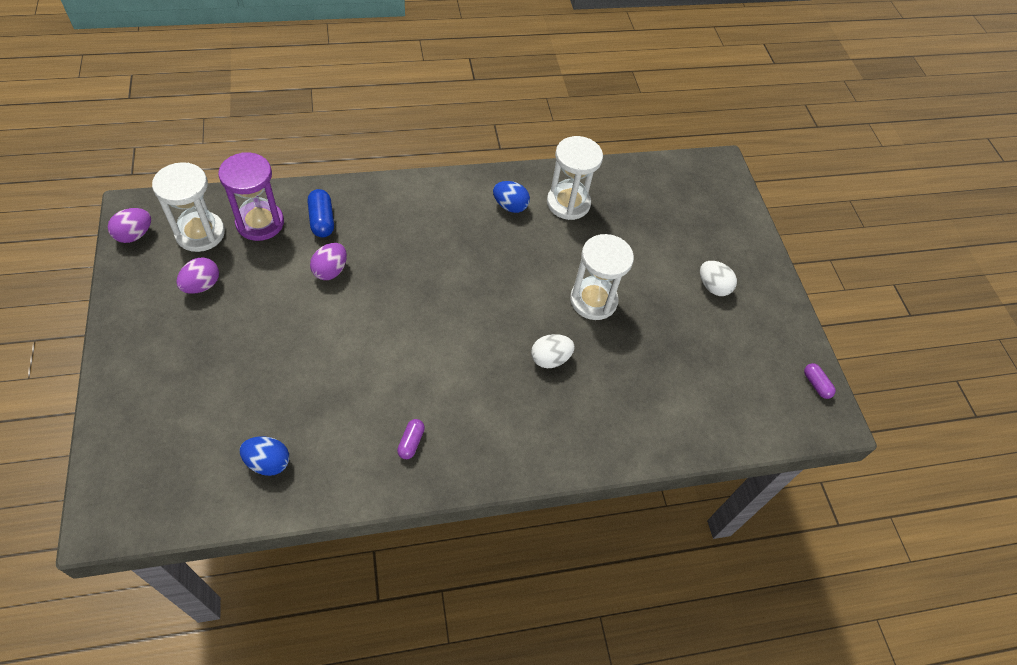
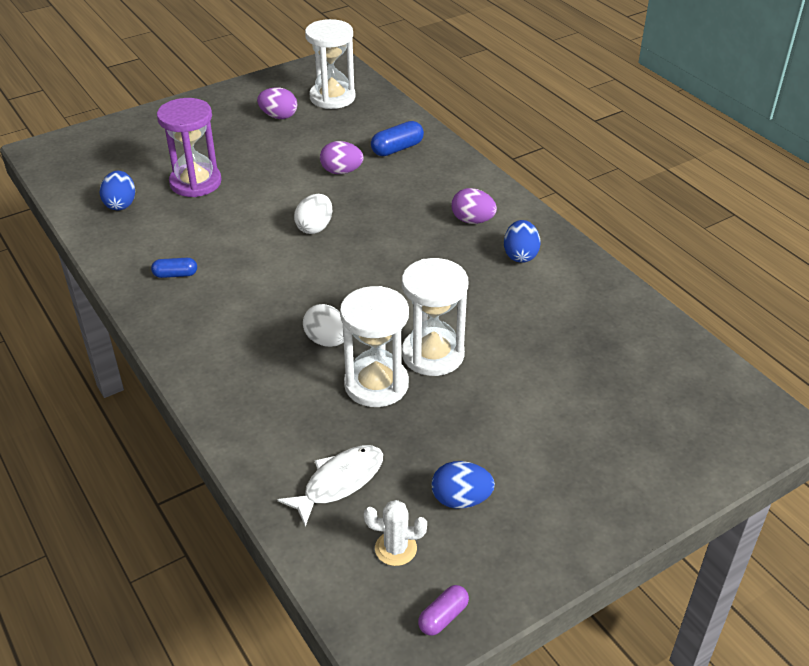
camera: 75 degrees right, 15 degrees down
purple egg [108,208,151,243] -> purple egg moved to [451,188,497,224]
purple hourglass [218,152,284,241] -> purple hourglass moved to [157,98,222,197]
purple capsule [397,419,425,459] -> blue capsule [151,258,197,278]
white hourglass [547,136,603,220] -> white hourglass moved to [340,286,409,407]
white egg [700,261,737,296] -> white egg moved to [294,194,332,234]
none -> white fish [278,445,383,527]
none -> white cactus [364,500,427,566]
none -> blue egg [431,461,495,509]

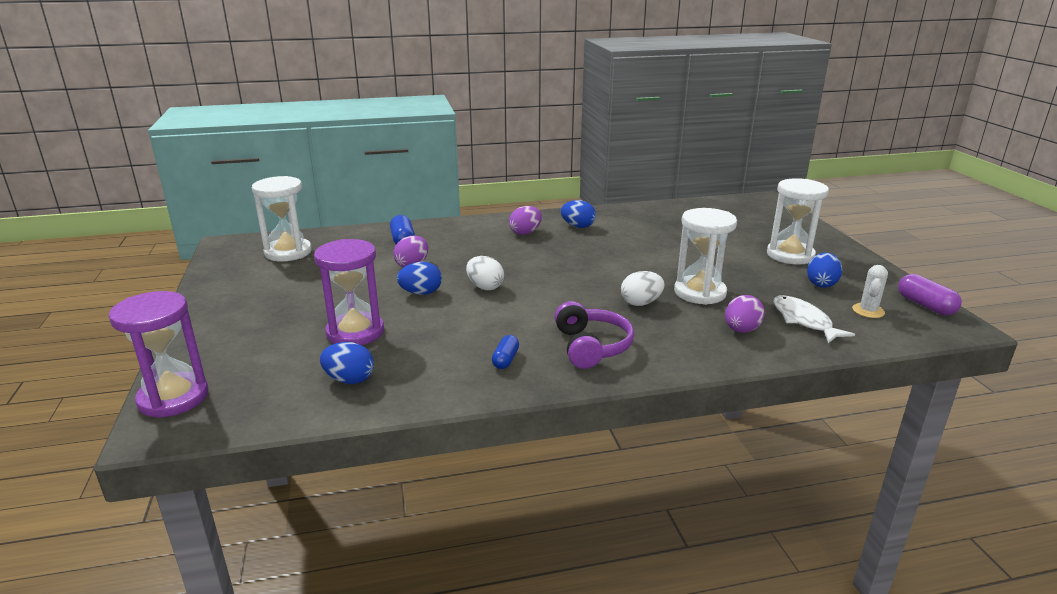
camera: 70 degrees left, 15 degrees down
purple egg [257,87,297,119] -> purple egg moved to [725,295,765,333]
white hourglass [402,258,468,376] -> white hourglass moved to [767,178,829,265]
purple capsule [418,585,469,636] -> purple capsule [898,274,962,315], size x1.52
none -> purple hourglass [109,291,209,418]
none -> blue egg [397,262,442,295]
none -> purple headphones [554,301,634,369]

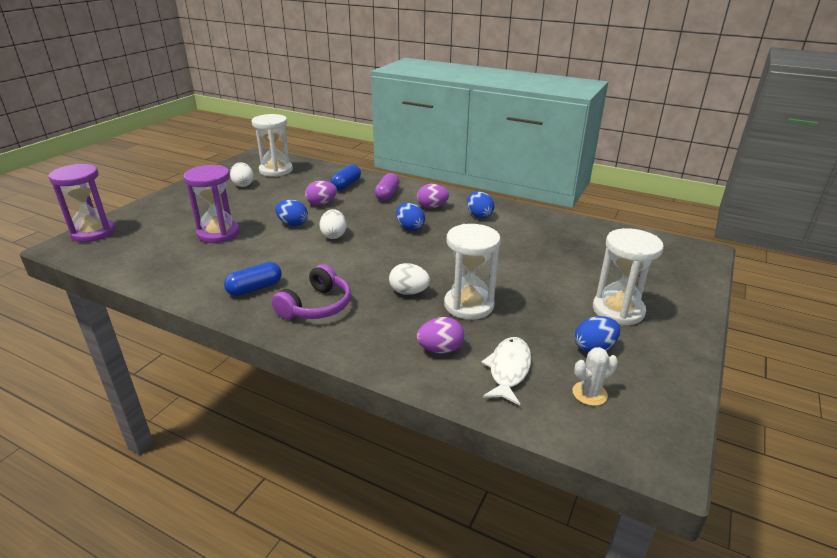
camera: 40 degrees right, 5 degrees up
blue egg [320,342,374,384] -> blue egg moved to [396,203,425,231]
blue capsule [492,335,519,369] -> blue capsule [224,262,282,296], size x1.52
purple capsule [898,274,962,315] -> purple capsule moved to [375,173,400,201]
none -> white egg [230,162,254,187]

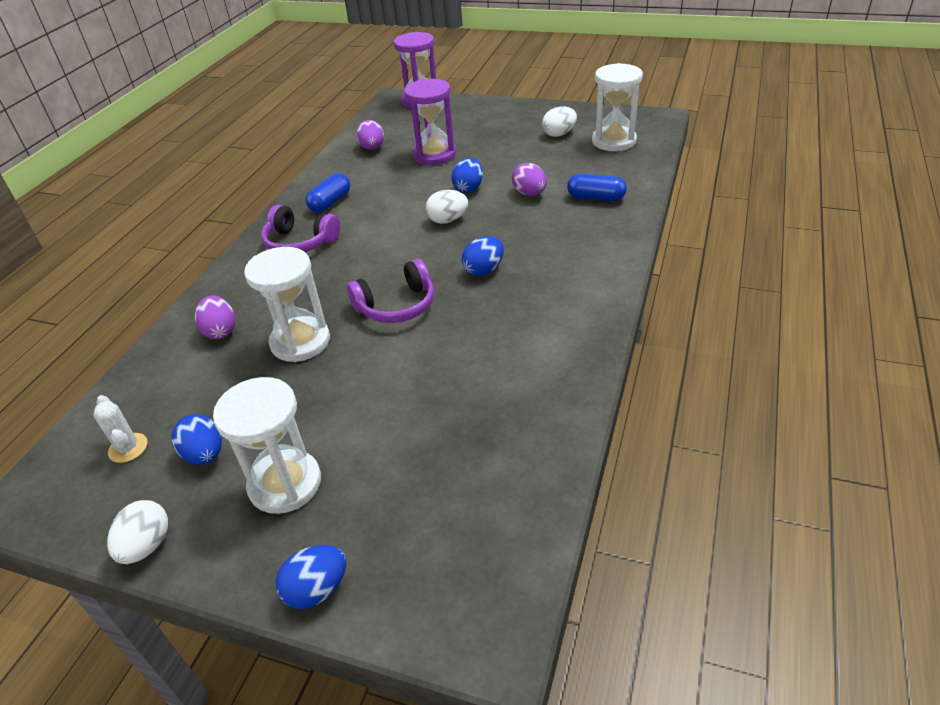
camera: 85 degrees right, 10 degrees up
blue capsule [224,262,282,296] -> blue capsule turned 75 degrees clockwise [305,173,350,213]
purple capsule [375,173,400,201] -> none
white egg [389,263,430,295] -> white egg moved to [107,500,168,564]
purple egg [417,184,449,208] -> purple egg moved to [356,120,384,150]
blue egg [467,191,494,218] -> blue egg moved to [276,545,346,609]
white fish [481,337,531,405] -> none
none -> purple headphones [347,259,434,323]

